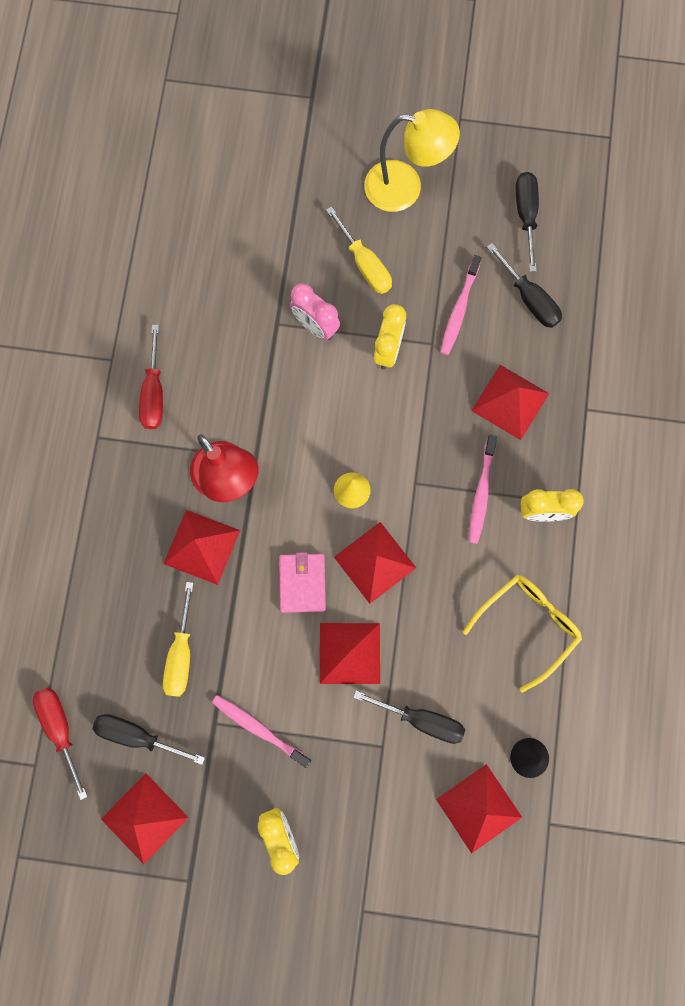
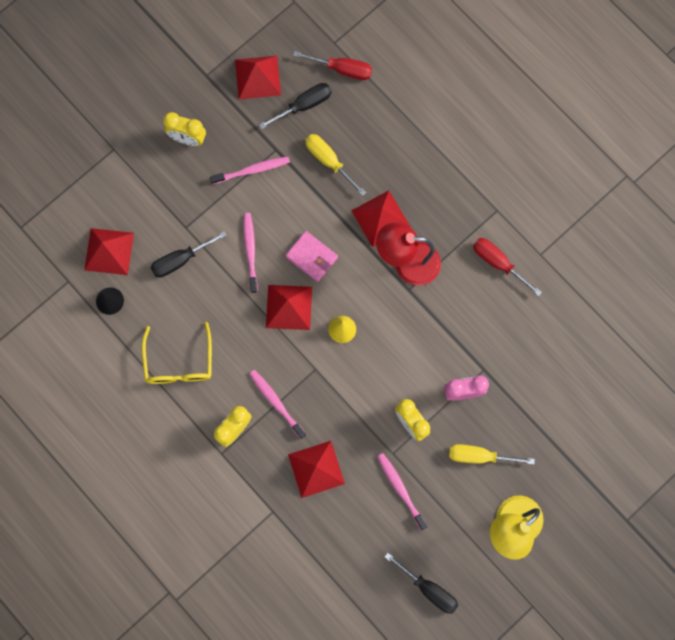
camera: 130 degrees right, 0 degrees up
red pyramid [320,623,380,684] -> pink toothbrush [243,213,258,293]
black screwdriver [487,243,562,328] -> none

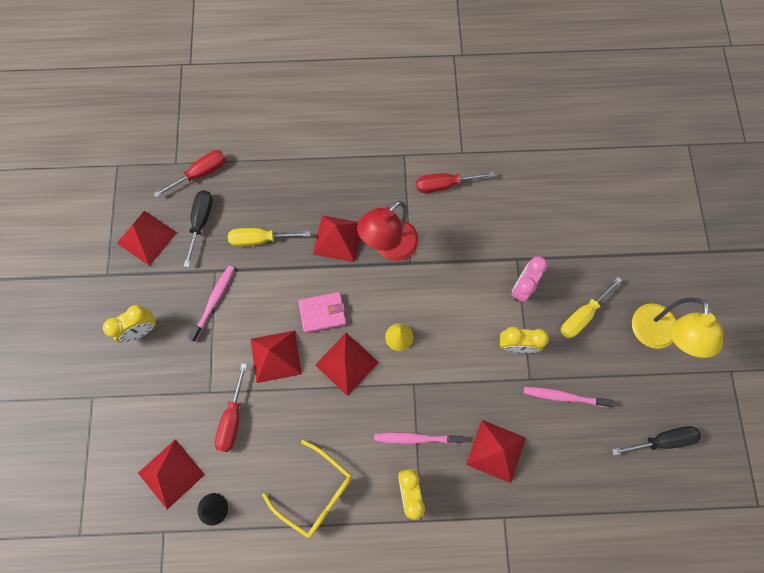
camera: 50 degrees left, 5 degrees down
black screwdriver [151,231,227,277] -> red screwdriver [215,363,247,452]
pink toothbrush [243,213,258,293] -> red pyramid [250,330,302,383]

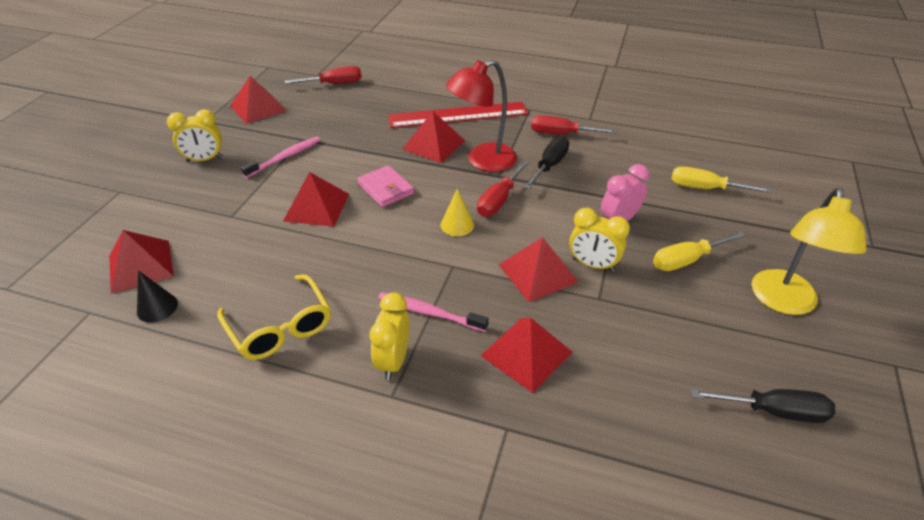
camera: 20 degrees right, 30 degrees down
black screwdriver [184,190,213,267] -> black screwdriver moved to [524,136,569,189]
red screwdriver [215,363,247,452] -> red screwdriver moved to [477,160,530,217]
yellow screwdriver [228,228,310,246] -> yellow screwdriver moved to [671,166,772,193]
pink wallet [298,292,346,333] -> pink wallet turned 45 degrees clockwise [357,165,414,207]
red pyramid [315,333,379,396] -> red pyramid moved to [499,237,578,302]
pink toothbrush [524,387,614,408] -> none
none -> red ruler [388,102,528,128]

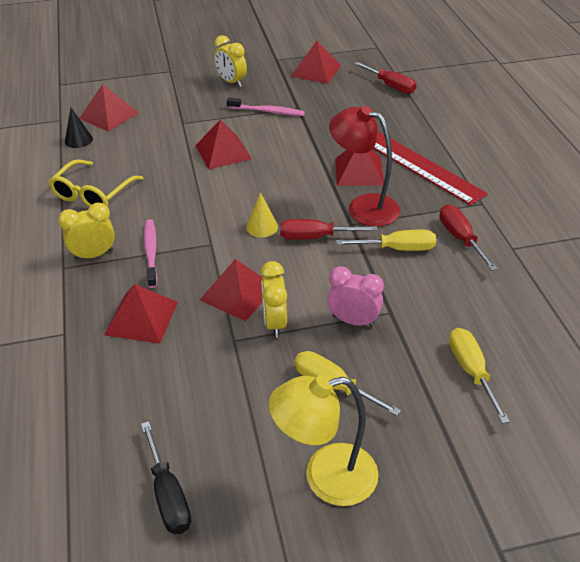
camera: 60 degrees right, 0 degrees up
pink wallet [357,165,414,207] -> none
black screwdriver [524,136,569,189] -> yellow screwdriver [336,230,436,251]

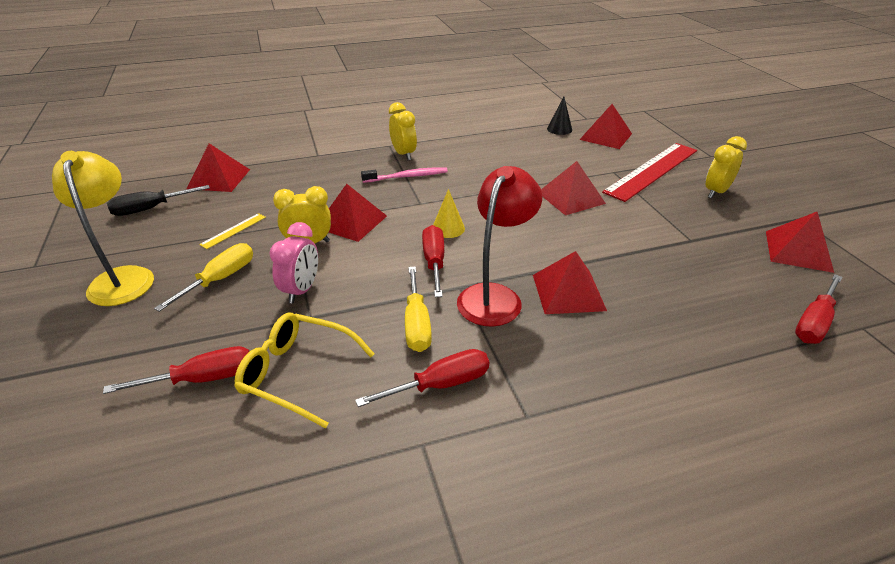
camera: 85 degrees right, 5 degrees down
yellow glasses [48,159,144,207] -> yellow glasses moved to [235,313,375,428]
red pyramid [105,284,178,344] -> red pyramid moved to [187,144,250,192]
pink toothbrush [227,98,305,116] -> none
red ruler [373,131,488,205] -> red ruler moved to [602,143,697,202]
yellow screwdriver [449,328,510,424] -> red screwdriver [103,346,250,394]
none -> yellow ruler [199,213,266,249]

